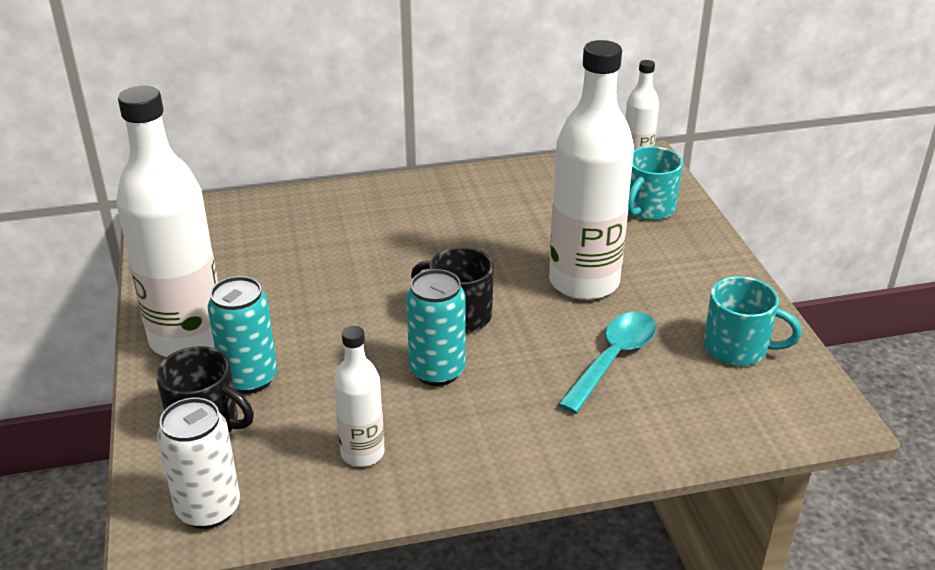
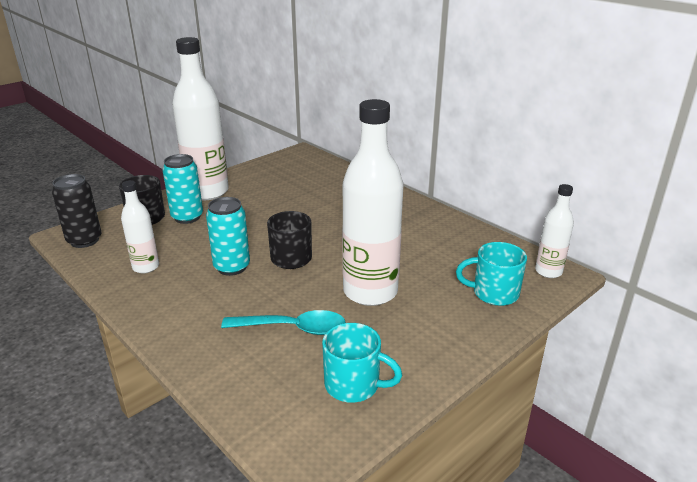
camera: 60 degrees right, 5 degrees down
white can [157,398,240,529] -> black can [52,174,101,248]
turquoise mug [704,276,802,366] -> turquoise mug turned 60 degrees counterclockwise [322,323,402,403]

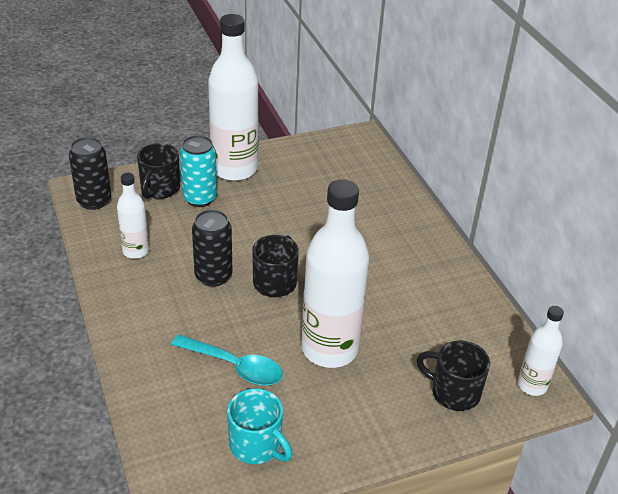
camera: 20 degrees right, 10 degrees up
turquoise can [206,197,250,276] -> black can [192,209,233,287]
turquoise mug [456,242,527,306] -> black mug [416,340,490,411]

